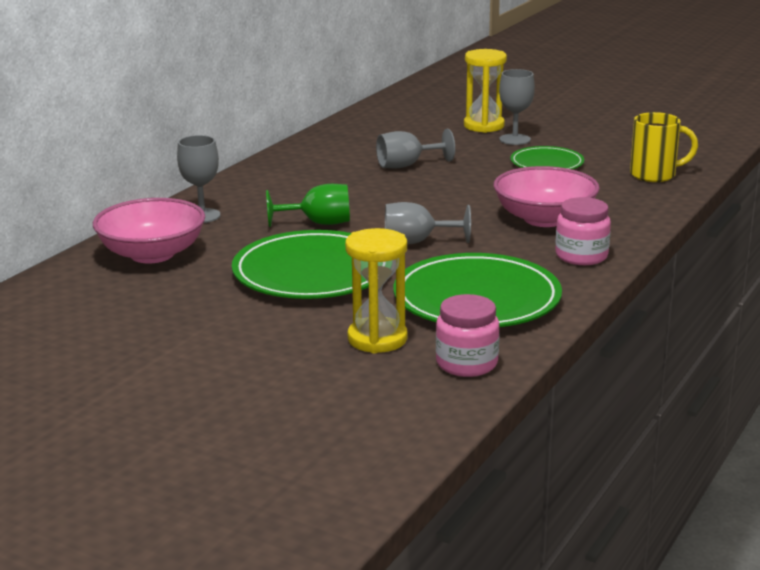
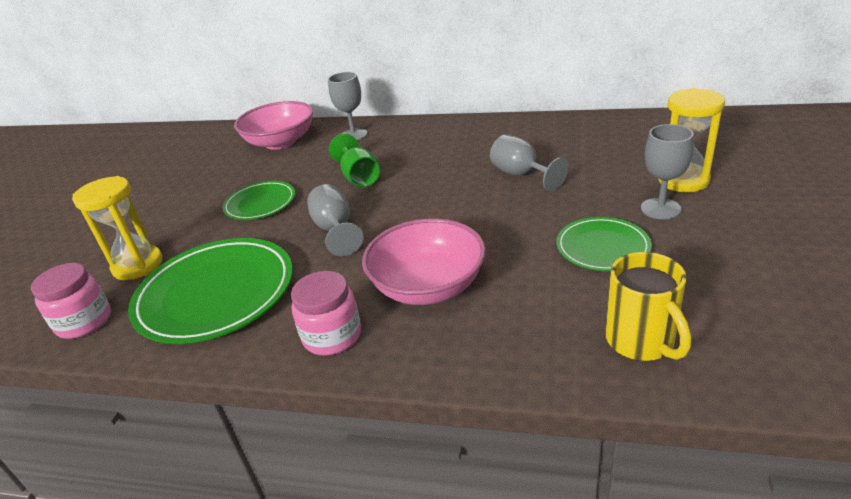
camera: 75 degrees right, 10 degrees up
green plate [232,230,369,299] -> green plate [222,181,295,220], size x0.56

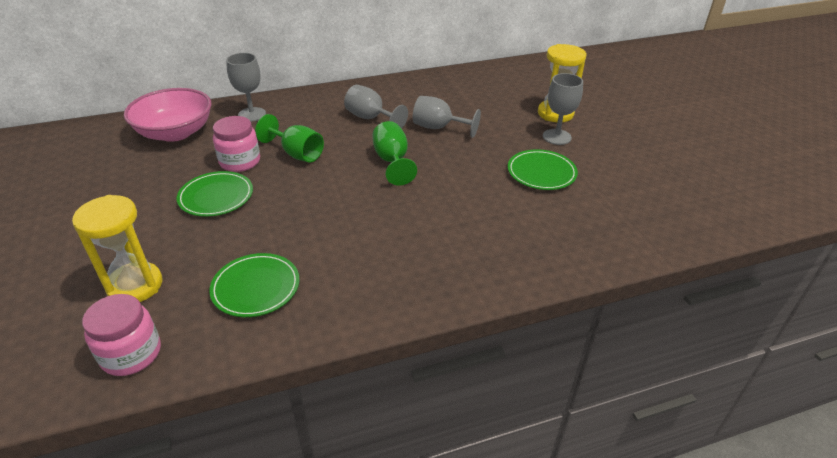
camera: 35 degrees left, 5 degrees up
green plate [128,238,293,344] -> green plate [209,253,300,317], size x0.56
pink jar [291,271,361,355] -> pink jar moved to [213,116,260,172]
grey goblet [307,184,364,256] -> grey goblet moved to [344,85,408,129]
pink bowl [362,218,486,305] -> none
yellow mug [606,252,691,361] -> none
none -> green goblet [372,121,417,186]

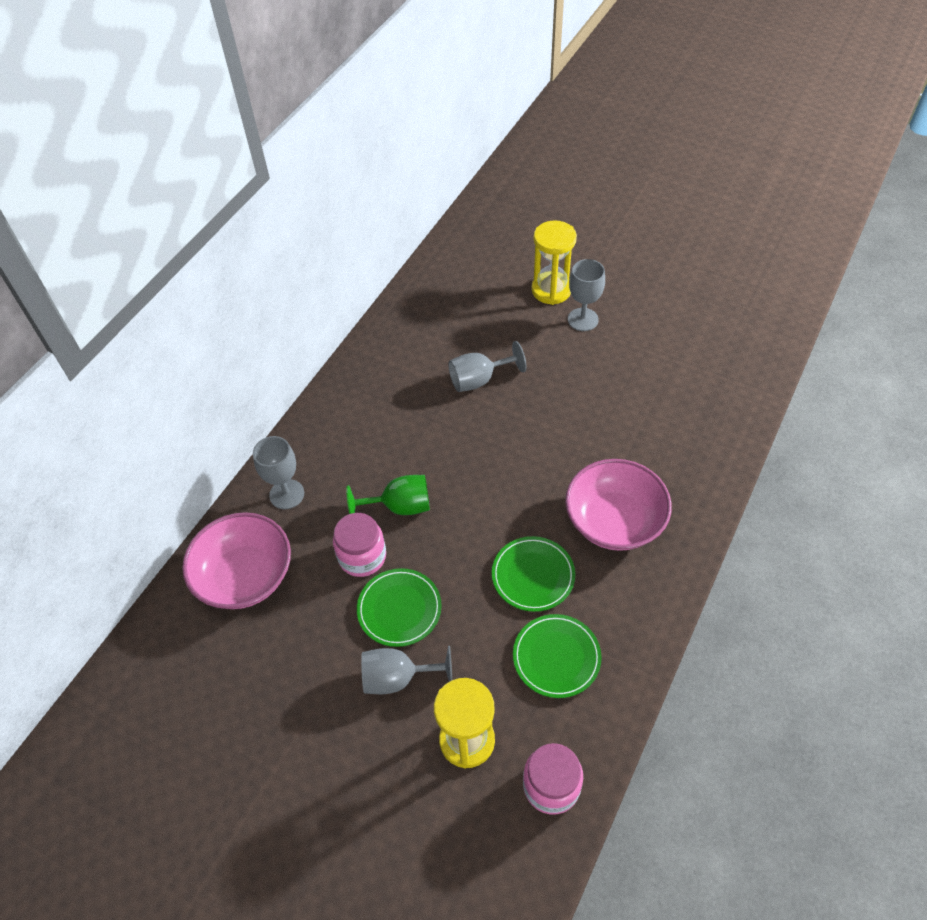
camera: 40 degrees left, 15 degrees up
grey goblet [344,85,408,129] -> grey goblet moved to [361,646,452,694]
green goblet [372,121,417,186] -> none
green plate [508,149,578,190] -> green plate moved to [492,536,575,612]
none -> pink bowl [565,459,672,551]

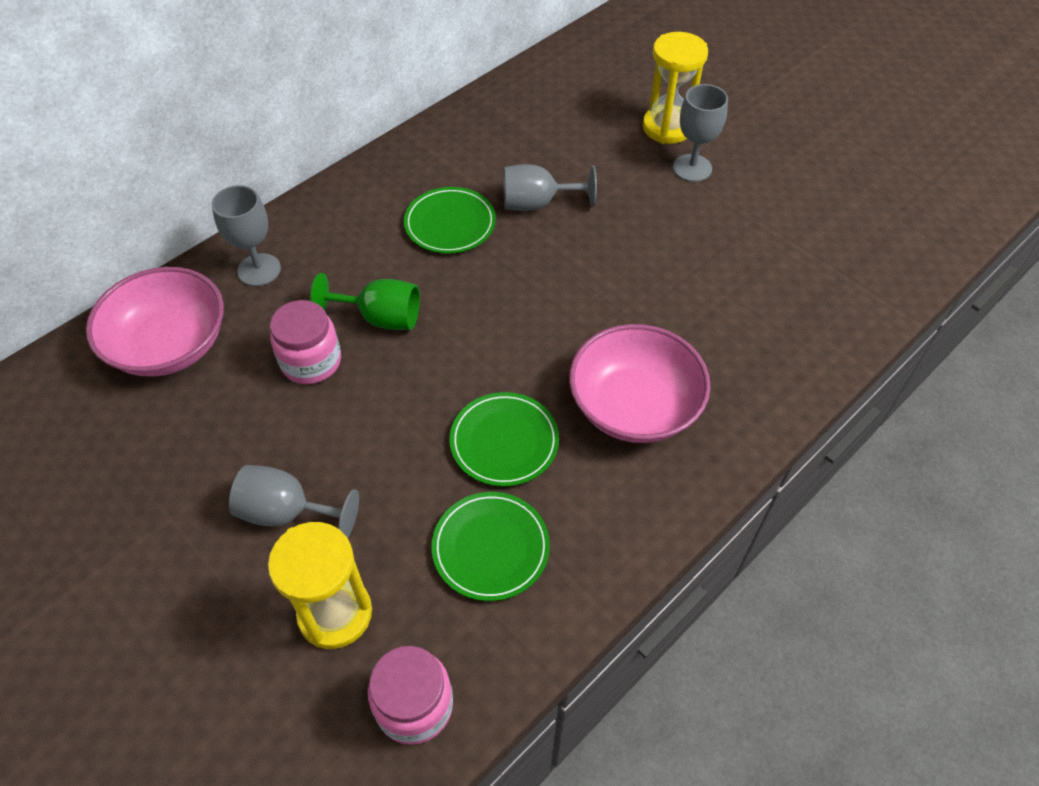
camera: 15 degrees right, 0 degrees up
green plate [357,568,442,647] -> green plate moved to [404,187,496,254]

